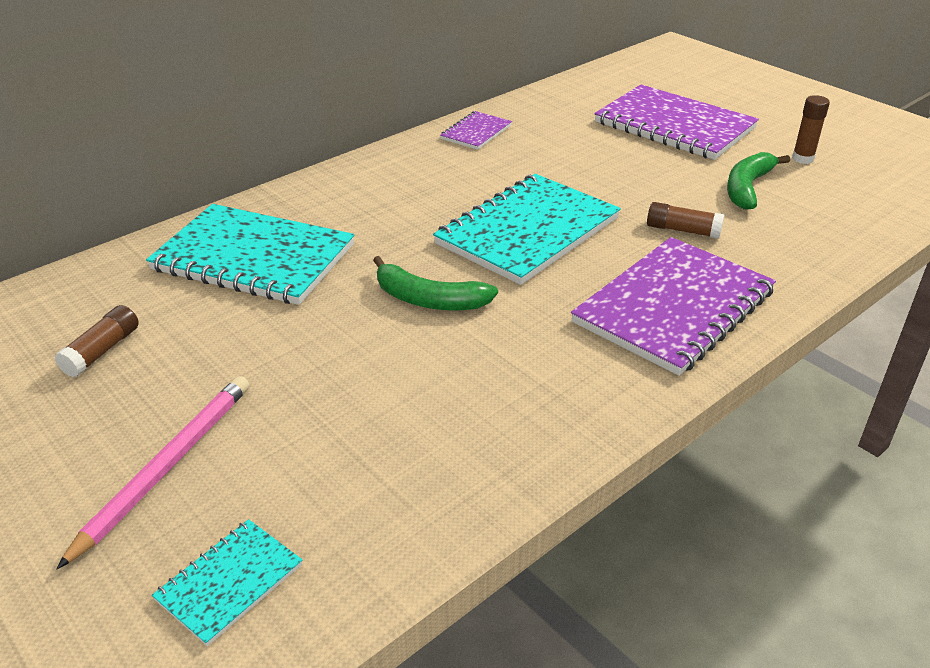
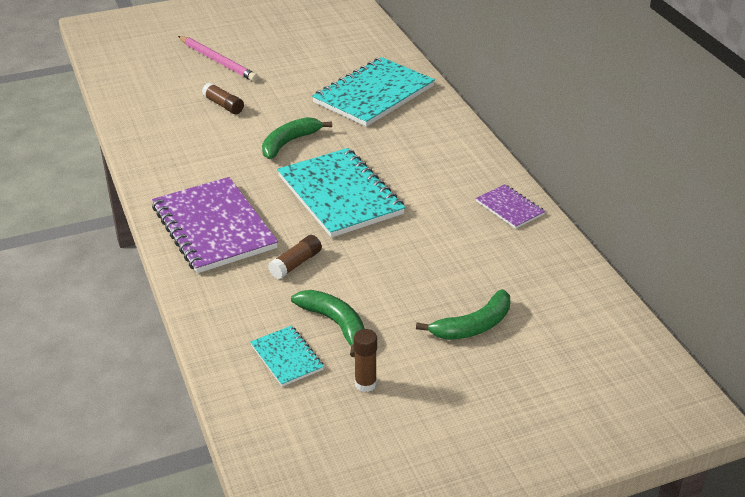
camera: 110 degrees right, 0 degrees up
brown glue stick [55,305,139,377] -> brown glue stick moved to [202,83,244,114]
turquoise notebook [152,519,302,646] -> turquoise notebook moved to [250,326,324,387]
purple notebook [594,84,759,160] -> green banana [416,289,510,340]

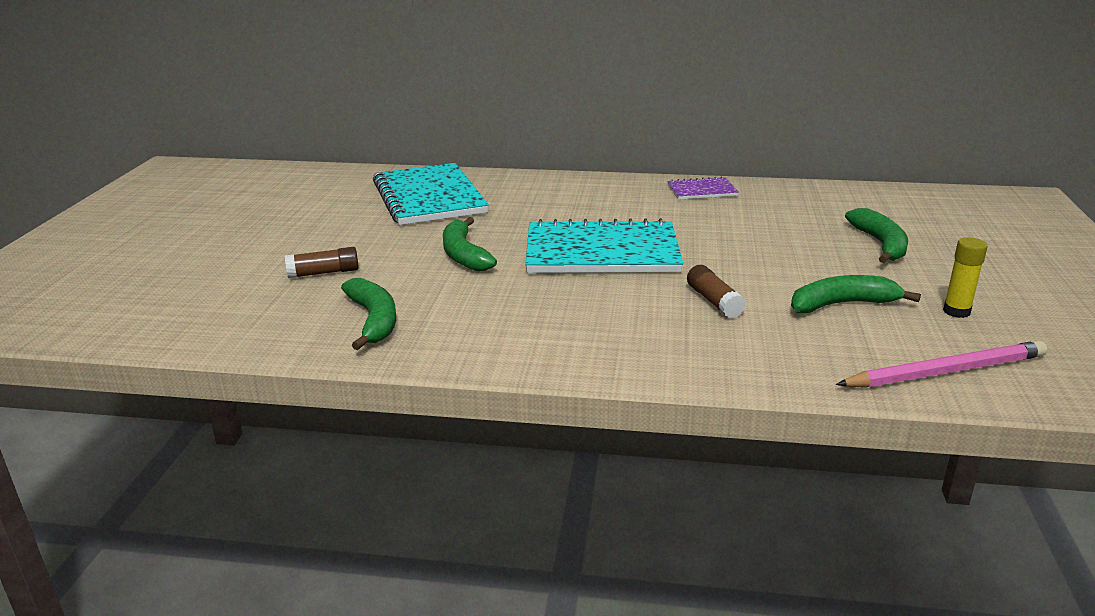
camera: 60 degrees left, 10 degrees down
purple notebook [152,177,278,273] -> none
pink pencil [178,36,258,82] -> pink pencil moved to [836,340,1047,388]
turquoise notebook [250,326,324,387] -> none
brown glue stick [354,329,377,392] -> yellow glue stick [943,237,988,318]
none -> green banana [341,278,396,350]

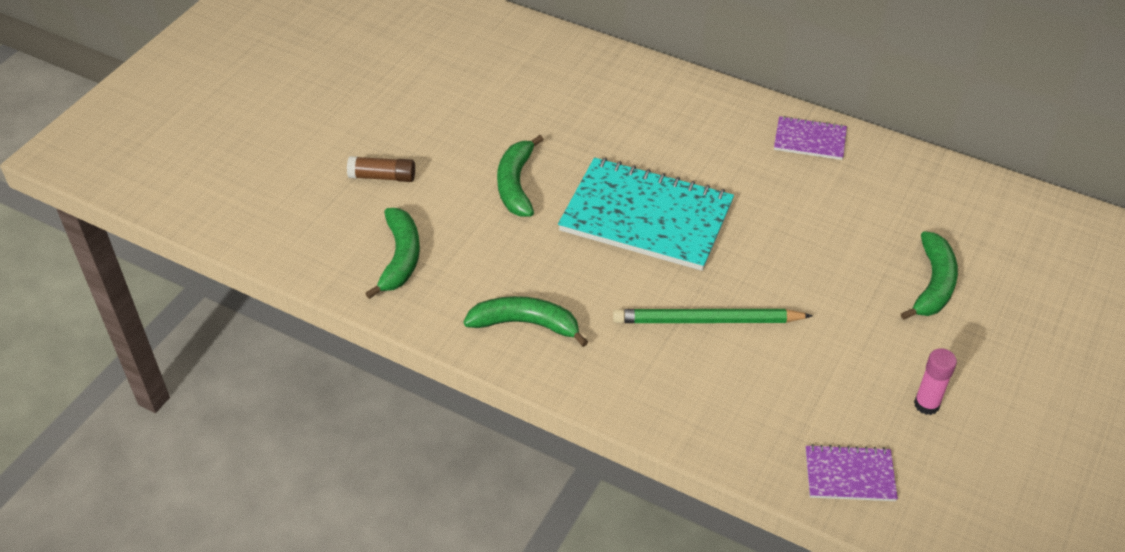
camera: 20 degrees right, 20 degrees up
turquoise notebook [373,163,489,225] -> none
brown glue stick [687,265,746,318] -> green pencil [613,309,813,323]
green banana [791,275,921,313] -> green banana moved to [464,296,588,347]
pink pencil [836,340,1047,388] -> purple notebook [806,444,898,501]
yellow glue stick [943,237,988,318] -> pink glue stick [914,348,957,415]

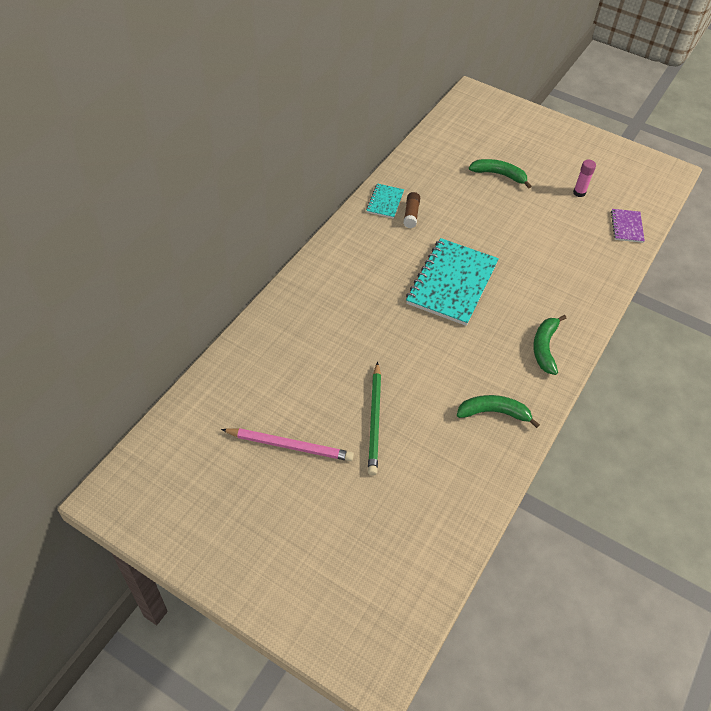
camera: 90 degrees left, 5 degrees up
brown glue stick [347,156,415,182] -> brown glue stick moved to [403,192,420,228]
green banana [497,135,544,217] -> none
green pencil [613,309,813,323] -> green pencil moved to [368,362,381,476]
purple notebook [774,116,847,160] -> turquoise notebook [366,183,404,219]
none -> pink pencil [221,428,354,461]

